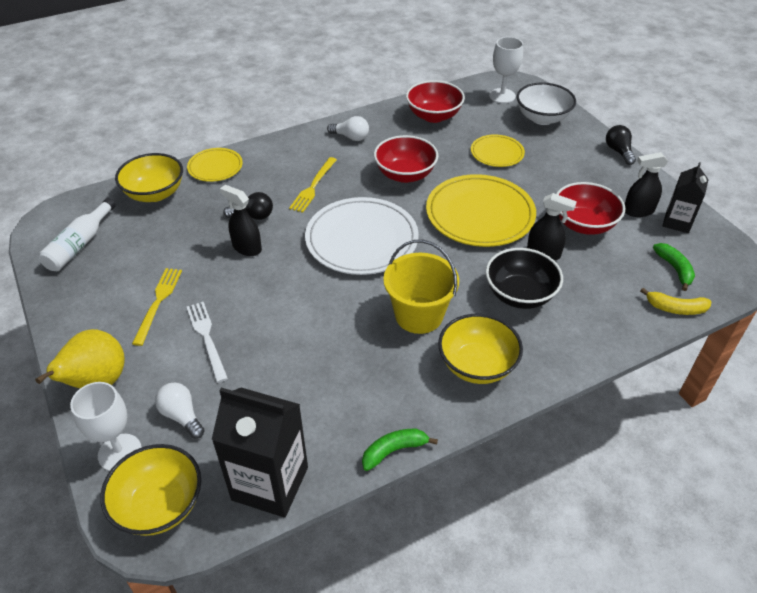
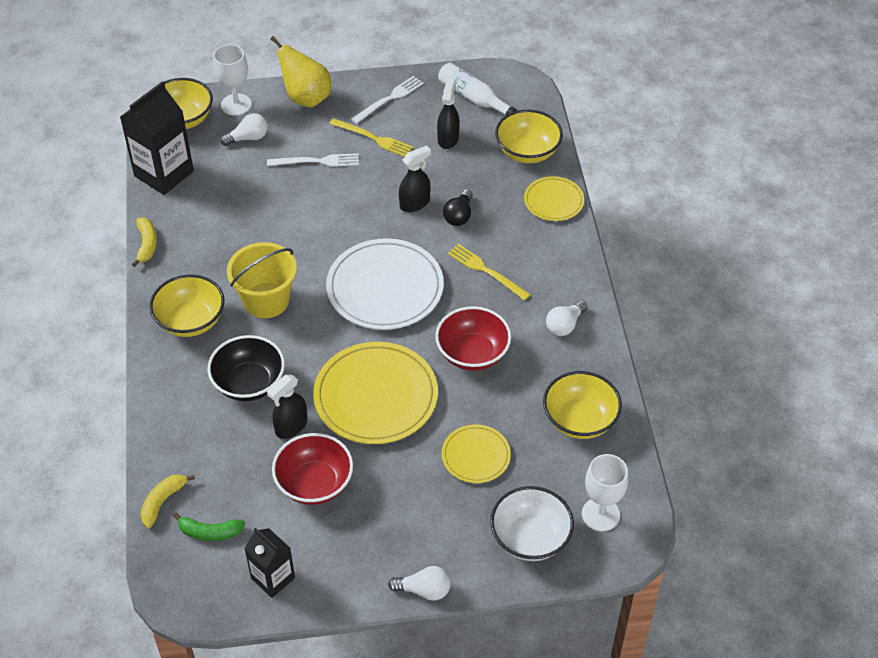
camera: 110 degrees right, 5 degrees up
green banana [362,429,438,471] -> yellow banana [132,218,157,267]
red bowl [406,80,465,123] -> yellow bowl [543,371,622,439]
black light bulb [606,125,636,165] -> white light bulb [388,566,451,601]
black spray bottle [625,152,668,217] -> black spray bottle moved to [437,78,460,149]
none -> white fork [351,76,424,124]

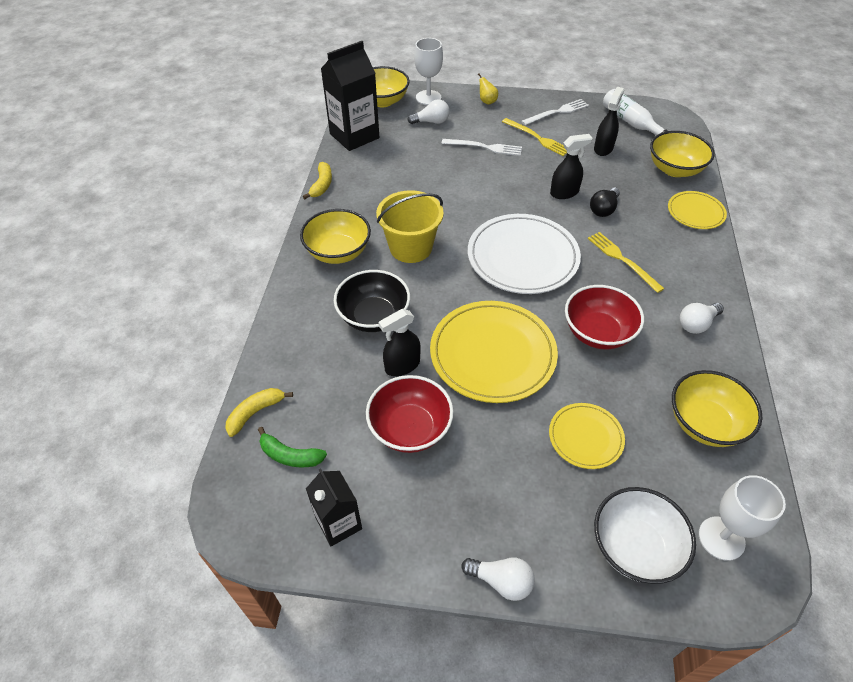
camera: 15 degrees right, 0 degrees up
yellow pear [270,36,331,108] -> yellow pear [478,73,498,105], size x0.47

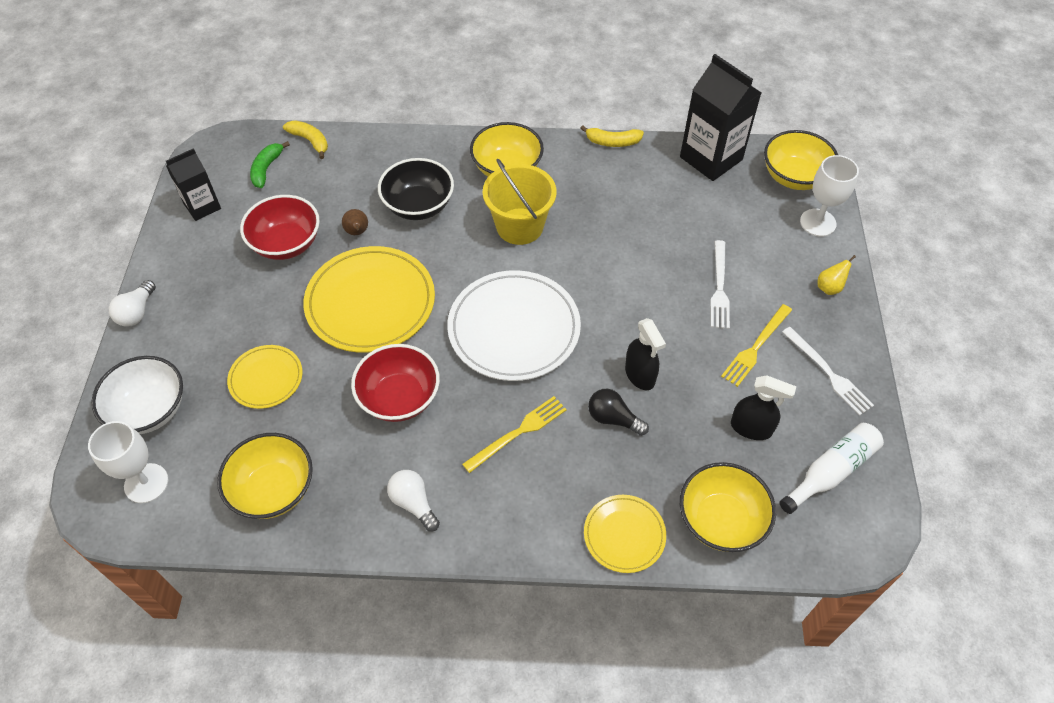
camera: 85 degrees right, 5 degrees up
black spray bottle [378,309,421,376] -> brown pear [342,209,368,235]
white light bulb [407,99,450,124] -> none

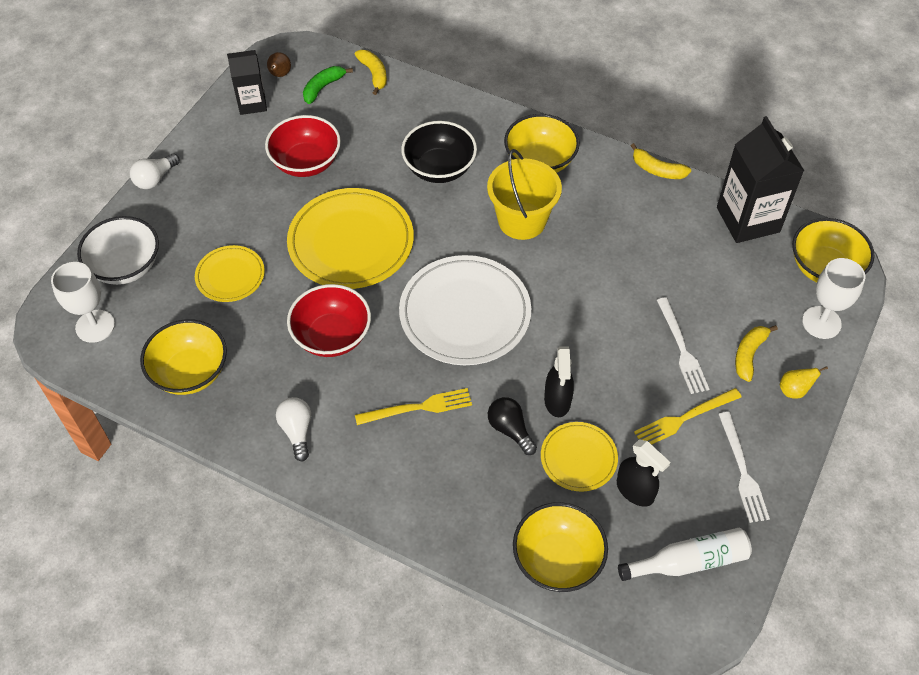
camera: 25 degrees right, 0 degrees up
brown pear [342,209,368,235] -> brown pear moved to [267,52,291,77]
yellow plate [584,495,666,573] -> yellow plate moved to [541,422,618,492]
white fork [710,240,730,329] -> white fork turned 45 degrees counterclockwise [657,297,709,394]
none -> yellow banana [735,325,778,382]

